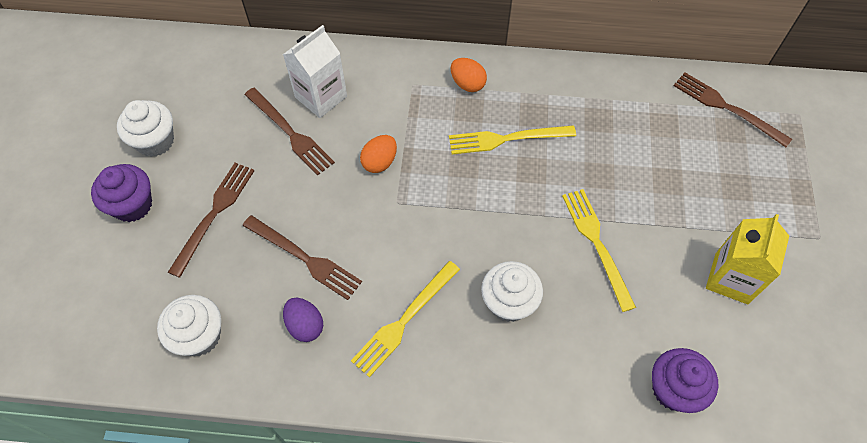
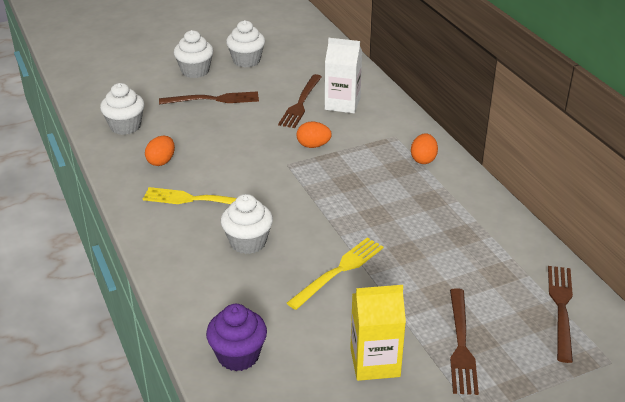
camera: 60 degrees right, 25 degrees down
purple cupcake [91,164,152,222] -> white cupcake [174,30,214,78]
brown fork [242,215,362,300] -> brown fork moved to [450,288,479,395]
purple egg [283,298,323,342] -> orange egg [145,136,175,166]
yellow fork [449,125,576,154] -> none

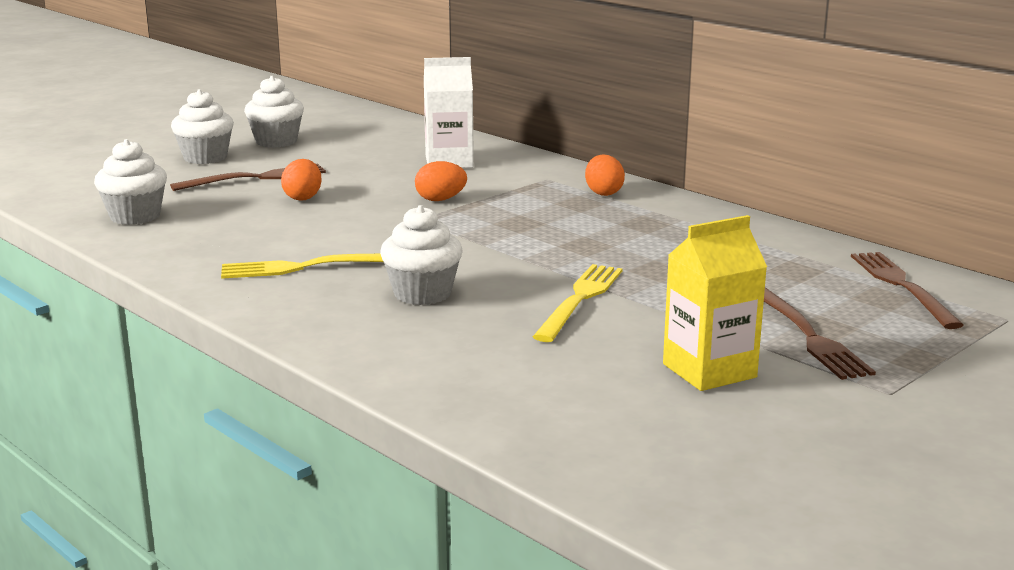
camera: 20 degrees left, 15 degrees down
orange egg [145,136,175,166] -> orange egg moved to [281,159,321,201]
purple cupcake [206,304,267,371] -> none
brown fork [278,74,322,128] -> none

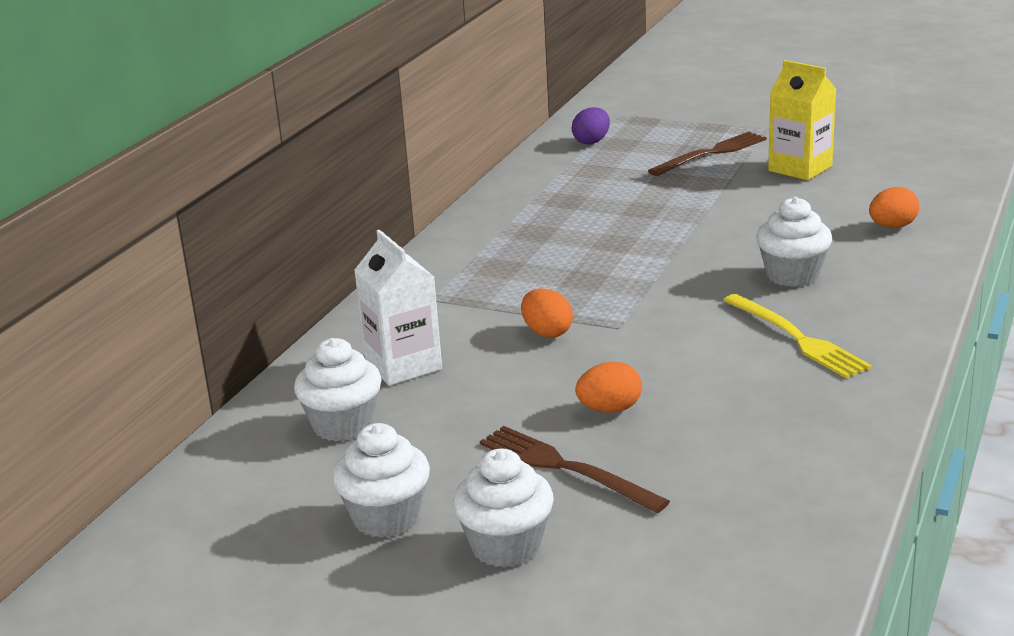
camera: 110 degrees left, 5 degrees up
white cupcake [94,139,167,225] -> white cupcake moved to [294,338,382,442]
yellow fork [533,264,622,342] -> none
orange egg [585,154,625,196] -> orange egg moved to [869,187,919,228]
brown fork [851,252,964,329] -> purple egg [572,107,610,144]

